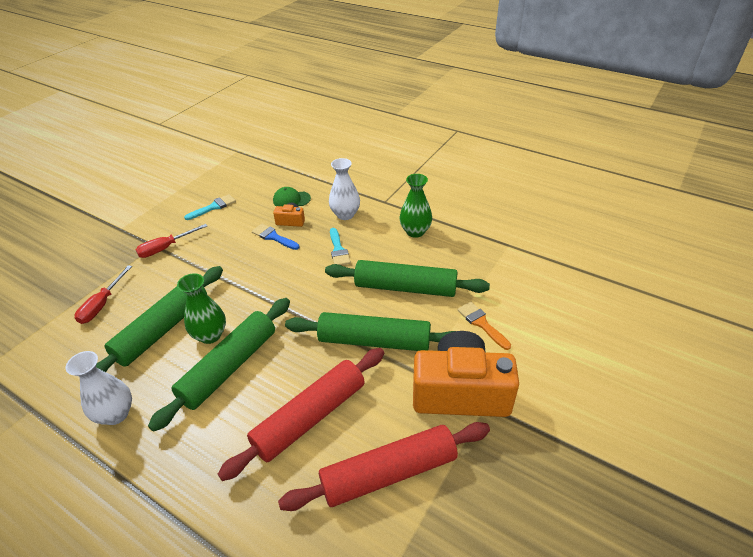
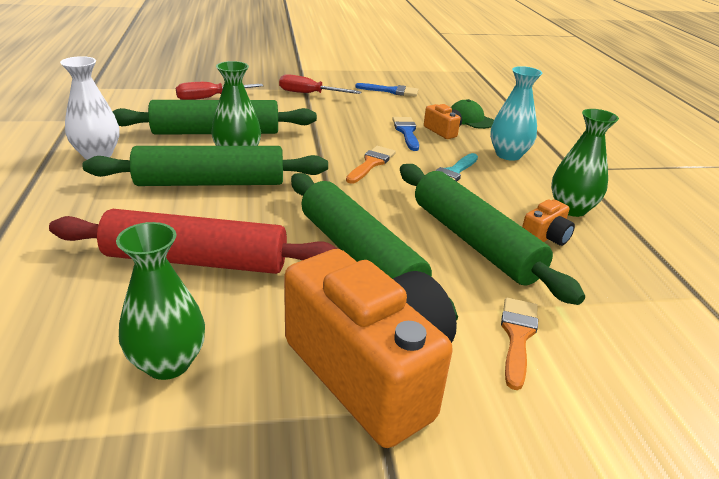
camera: 45 degrees right, 10 degrees down
turquoise brush [184,194,236,220] -> blue brush [355,83,418,97]
red rolling pin [278,422,490,511] -> green vase [116,222,205,380]
white vase [329,158,360,220] -> turquoise vase [490,66,542,161]
none -> orange brush [346,146,396,184]
none -> orange camera [522,199,575,246]

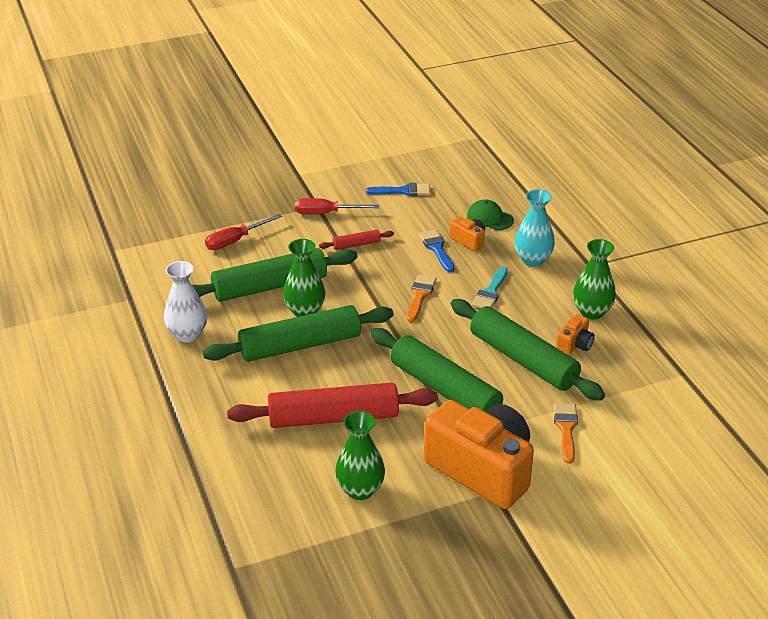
camera: 10 degrees left, 5 degrees up
none -> red rolling pin [319,230,394,250]

